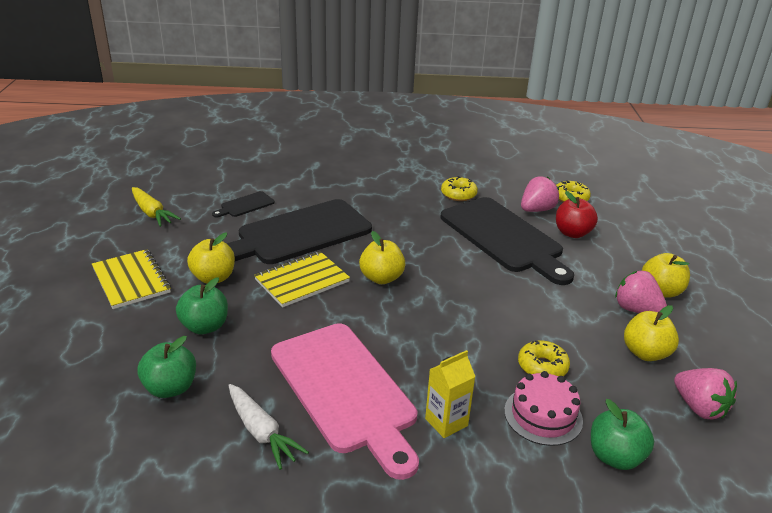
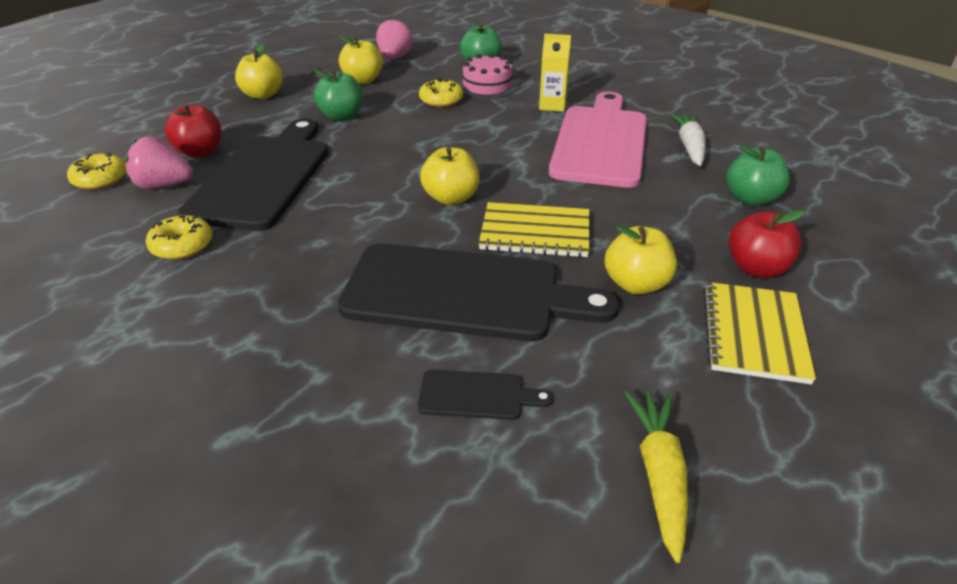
camera: 135 degrees left, 5 degrees up
green apple [176,277,228,334] -> green apple moved to [314,70,363,121]
pink strawberry [615,271,667,313] -> none
none -> red apple [728,210,805,278]

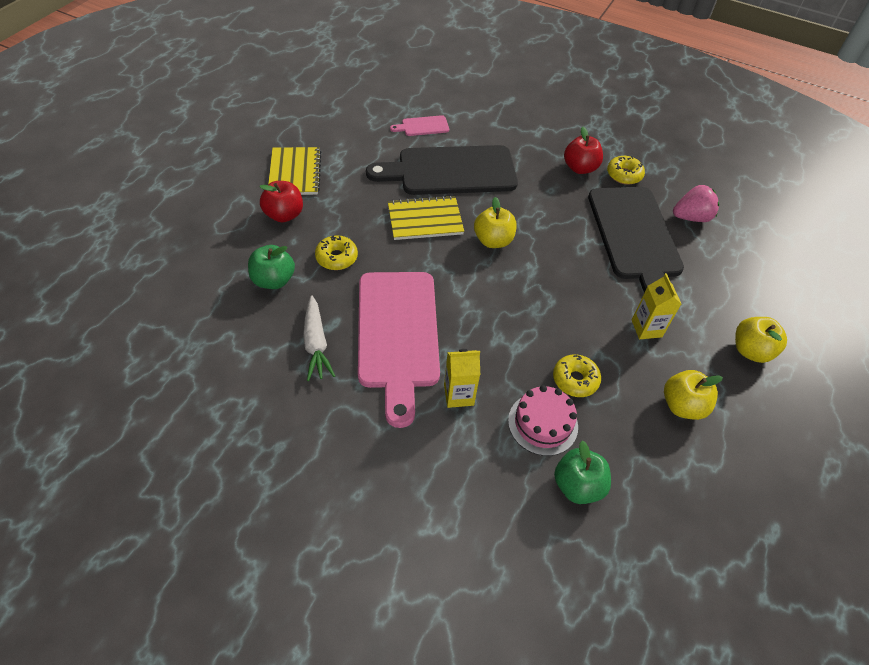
camera: 160 degrees right, 15 degrees up
yellow donut [67,153,127,190] -> yellow donut moved to [315,235,358,270]
red apple [165,104,221,158] -> red apple moved to [564,127,603,174]
green apple [314,70,363,121] -> yellow carton [632,273,681,339]
pink strawberry [376,18,413,60] -> none
black cutting board [418,369,554,420] -> pink cutting board [390,115,449,136]
yellow apple [604,225,677,295] -> none
yellow carrot [624,391,688,563] -> none

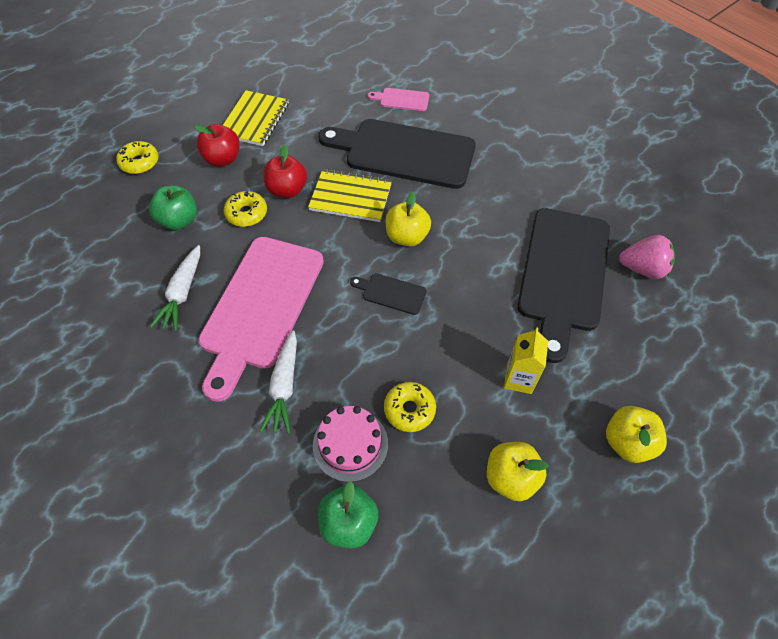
camera: 25 degrees right, 5 degrees up
yellow carton [444,349,480,408] -> white carrot [260,330,297,434]
red apple [564,127,603,174] -> red apple moved to [263,145,307,198]
yellow donut [607,156,645,185] -> yellow donut moved to [116,141,158,174]
none -> black cutting board [350,273,427,315]

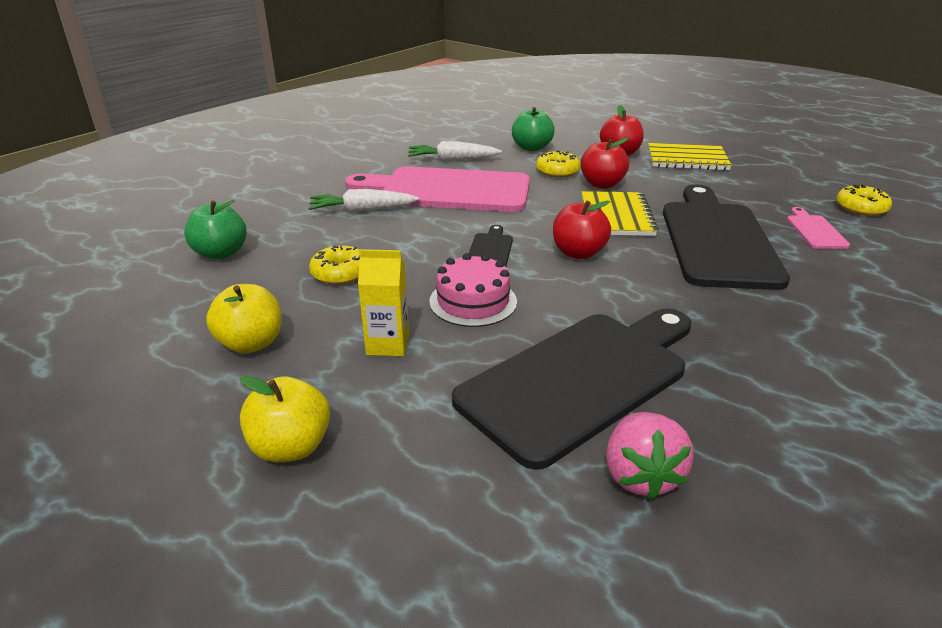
camera: 80 degrees right, 25 degrees down
yellow donut [116,141,158,174] -> yellow donut moved to [836,184,892,216]
pink cake [313,406,388,482] -> pink cake moved to [429,253,517,327]
yellow apple [385,192,431,246] -> red apple [553,200,611,259]
black cutting board [517,208,610,363] -> black cutting board turned 135 degrees clockwise [452,308,691,470]

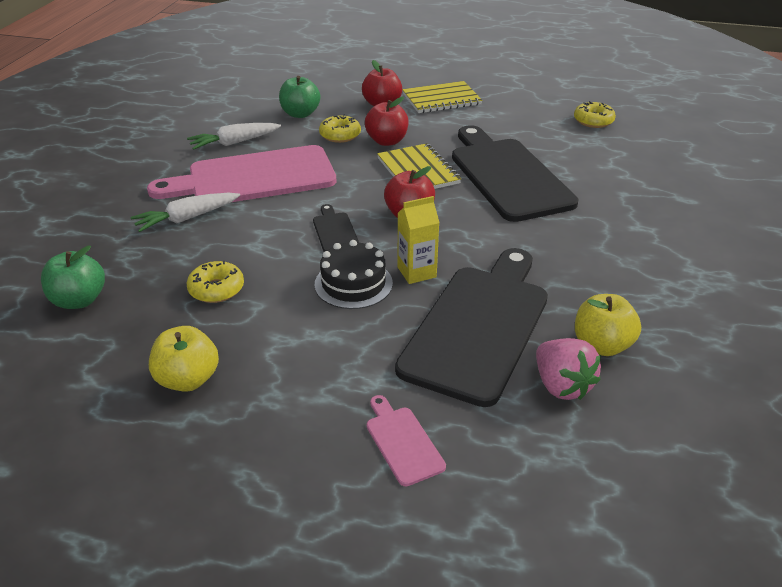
camera: 25 degrees left, 5 degrees up
yellow apple [240,376,330,462] -> yellow apple moved to [575,294,641,356]
yellow carton [358,249,409,356] -> yellow carton moved to [397,196,440,284]
pink cake [429,253,517,327] -> black cake [315,240,393,309]
pink cutting board [787,207,850,249] -> pink cutting board moved to [367,395,446,486]

